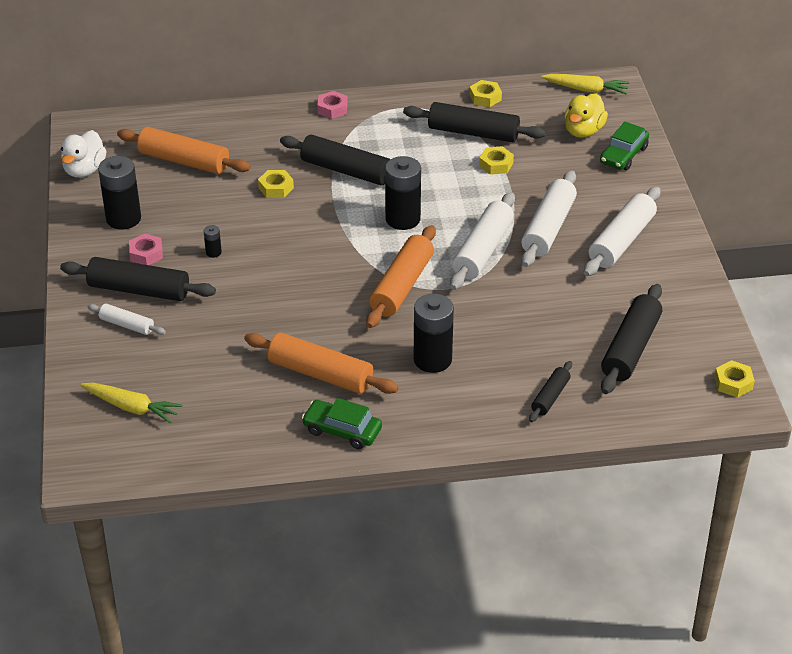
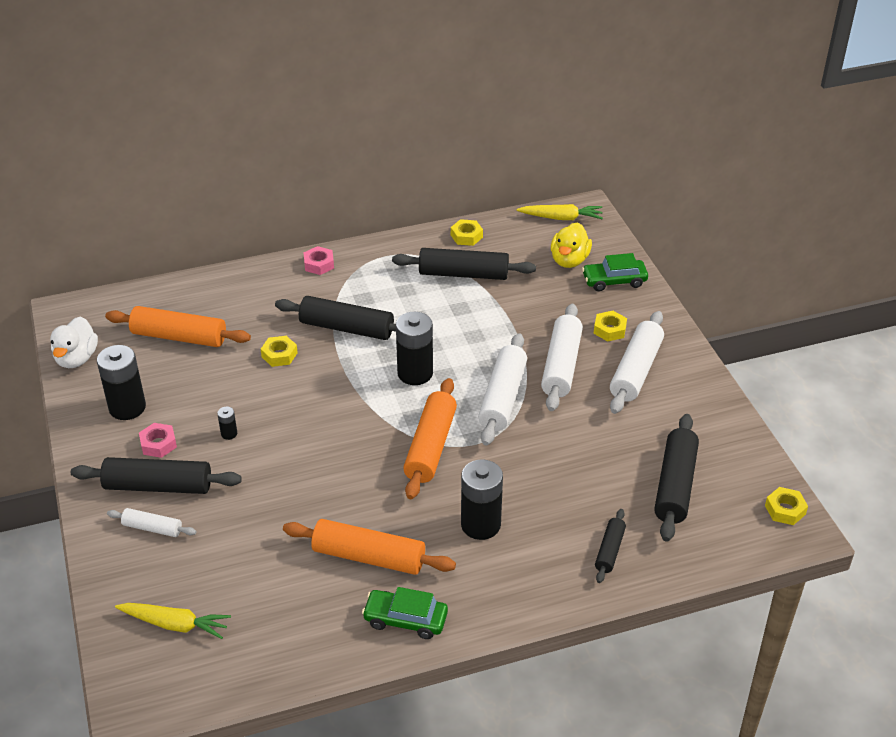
camera: 10 degrees left, 0 degrees up
yellow nut [479,146,514,175] -> yellow nut moved to [594,311,627,342]
green car [600,122,649,171] -> green car turned 60 degrees clockwise [582,253,648,291]

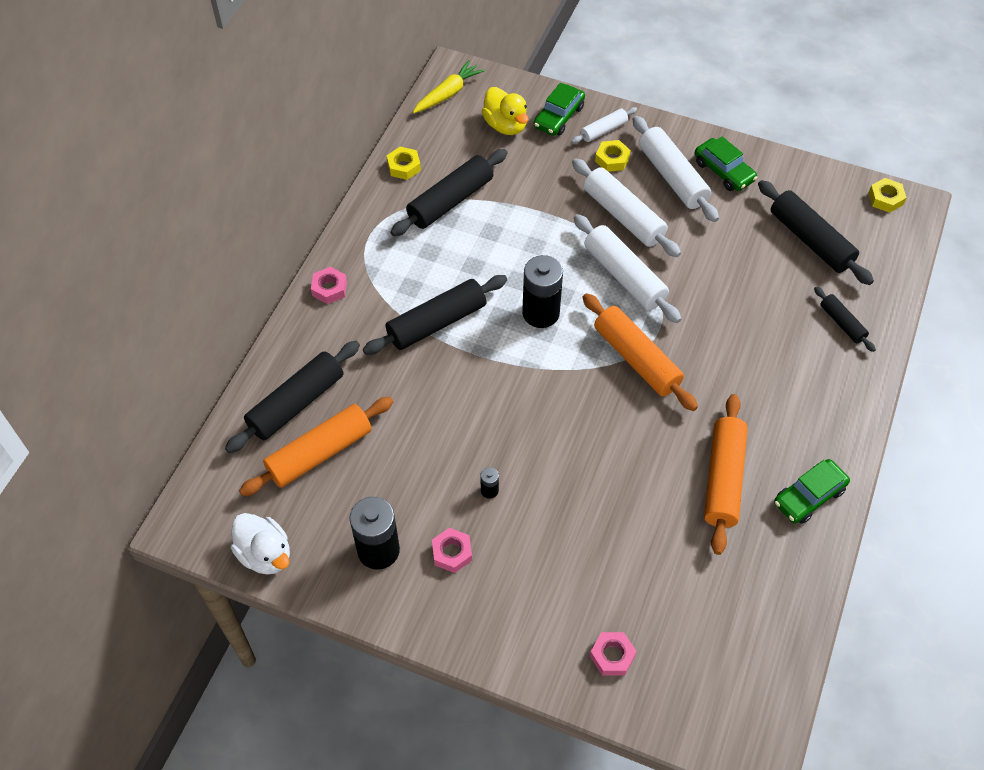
camera: 50 degrees left, 15 degrees up
black rolling pin [71,457,242,494] -> black rolling pin moved to [225,341,360,453]
white rolling pin [107,508,196,537] -> white rolling pin moved to [571,107,637,144]
yellow carrot [115,603,231,639] -> none
yellow nut [261,336,298,367] -> none
orange rolling pin [283,519,456,575] -> orange rolling pin turned 45 degrees counterclockwise [704,394,748,555]
black battery [461,459,503,540] -> none
none -> pink nut [590,632,637,676]
none -> green car [695,136,757,191]

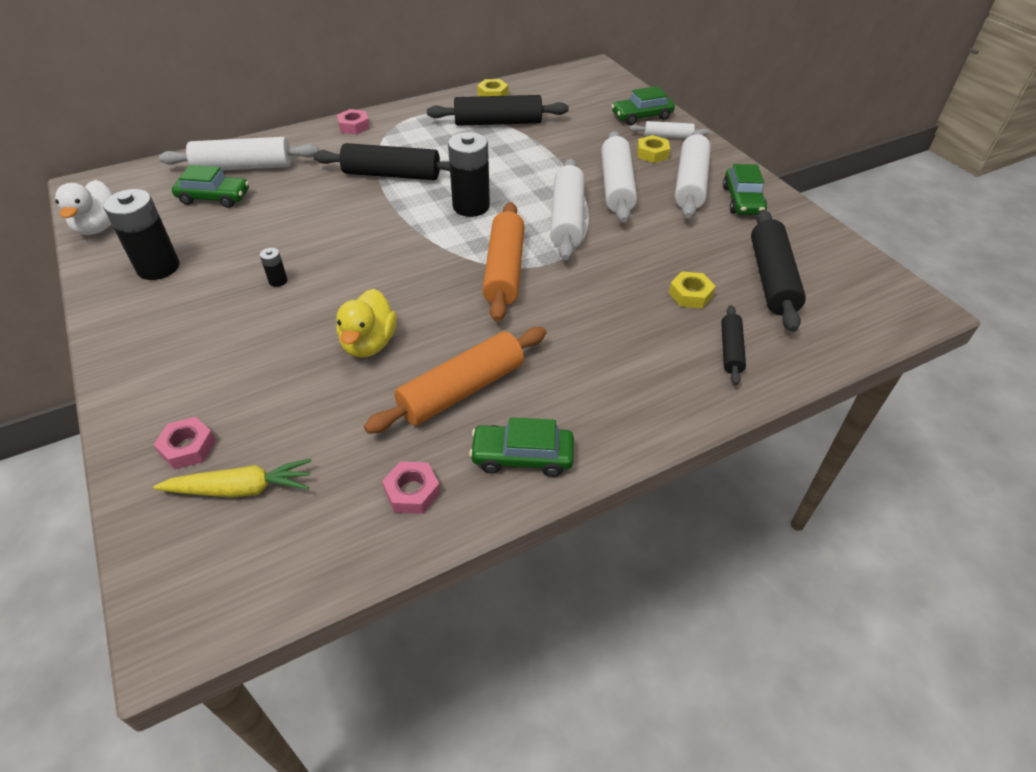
camera: 40 degrees right, 10 degrees down
black rolling pin [225,341,360,453] -> white rolling pin [159,137,319,171]
orange rolling pin [239,397,393,496] -> green car [172,165,249,208]
yellow carrot [413,60,485,113] -> yellow carrot moved to [153,459,312,498]
pink nut [432,528,472,573] -> pink nut moved to [382,461,440,514]
yellow duck [482,87,528,135] -> yellow duck moved to [336,289,397,358]
yellow nut [868,178,907,213] -> yellow nut moved to [669,271,716,309]

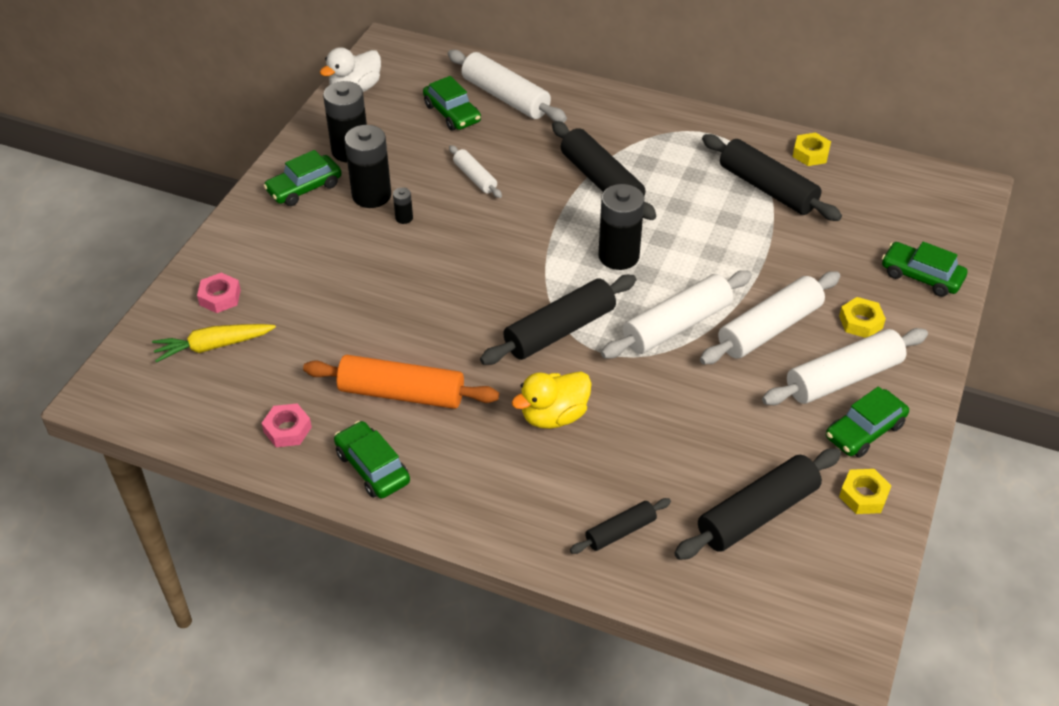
camera: 50 degrees right, 0 degrees up
yellow carrot [153,459,312,498] -> yellow carrot turned 120 degrees clockwise [152,324,276,363]
yellow duck [336,289,397,358] -> yellow duck moved to [512,371,592,429]
pink nut [337,109,370,135] -> none
orange rolling pin [482,202,525,322] -> black rolling pin [480,275,636,365]
white rolling pin [630,121,709,139] -> white rolling pin moved to [449,145,502,198]
yellow nut [669,271,716,309] -> yellow nut moved to [839,469,891,514]
none -> green car [263,150,342,206]
none -> black battery [345,125,391,208]

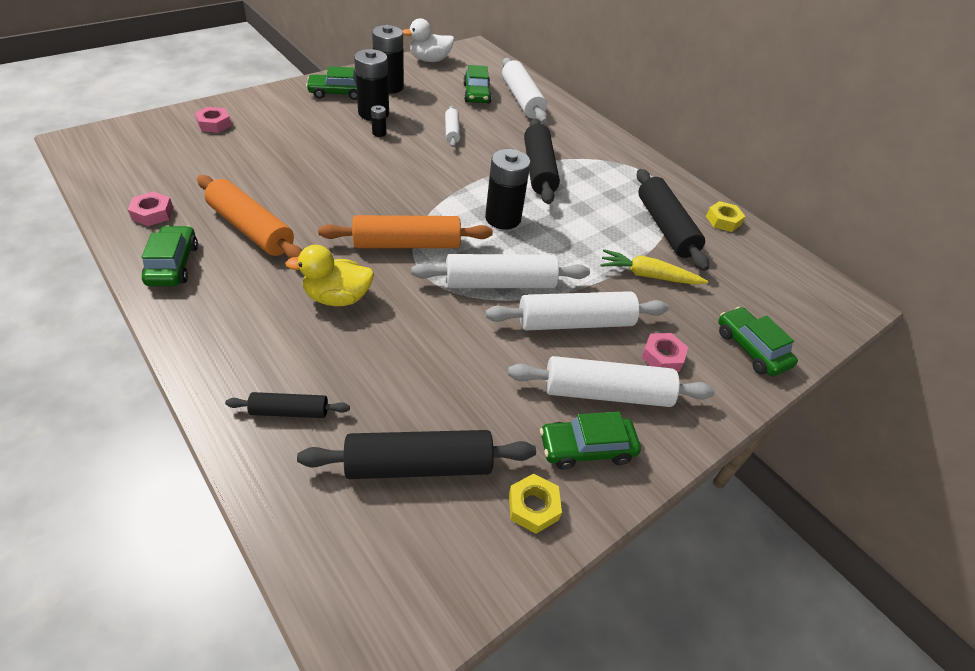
camera: 25 degrees right, 0 degrees up
yellow carrot [152,324,276,363] -> yellow carrot moved to [601,249,708,285]
black rolling pin [480,275,636,365] -> orange rolling pin [318,215,493,248]
yellow nut [839,297,886,338] -> pink nut [641,333,688,372]

